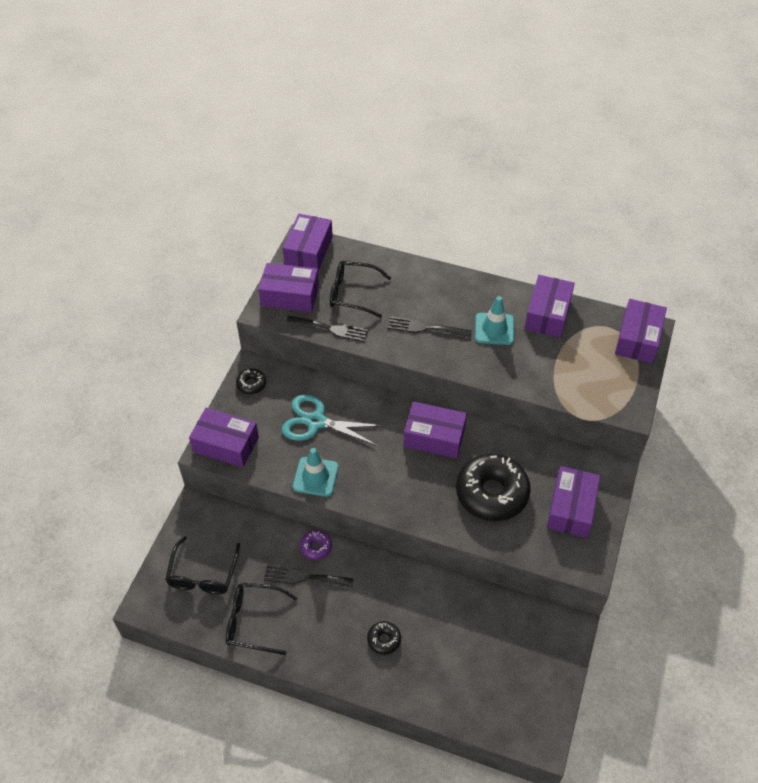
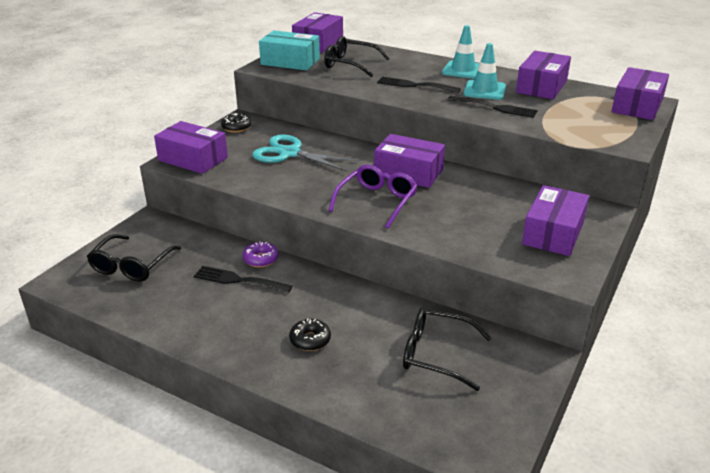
camera: 10 degrees right, 20 degrees down
black glasses [226,583,297,655] -> black glasses moved to [403,308,492,391]
purple box [258,263,319,312] -> turquoise box [259,30,320,71]
black fork [286,316,369,342] -> black fork moved to [448,96,538,118]
turquoise traffic cone [293,448,339,497] -> turquoise traffic cone moved to [442,25,480,79]
black donut [456,454,531,521] -> none
none -> purple glasses [328,164,418,229]

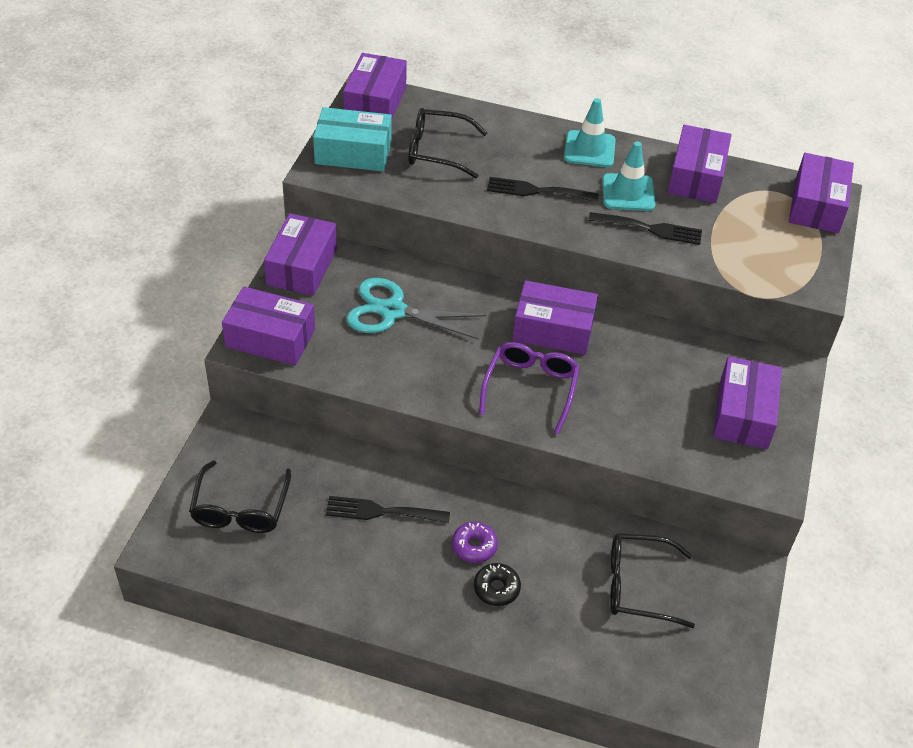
camera: 15 degrees left, 15 degrees up
black donut [221,113,251,133] -> purple box [264,213,337,296]
purple donut [243,241,279,267] -> purple donut moved to [452,522,498,563]

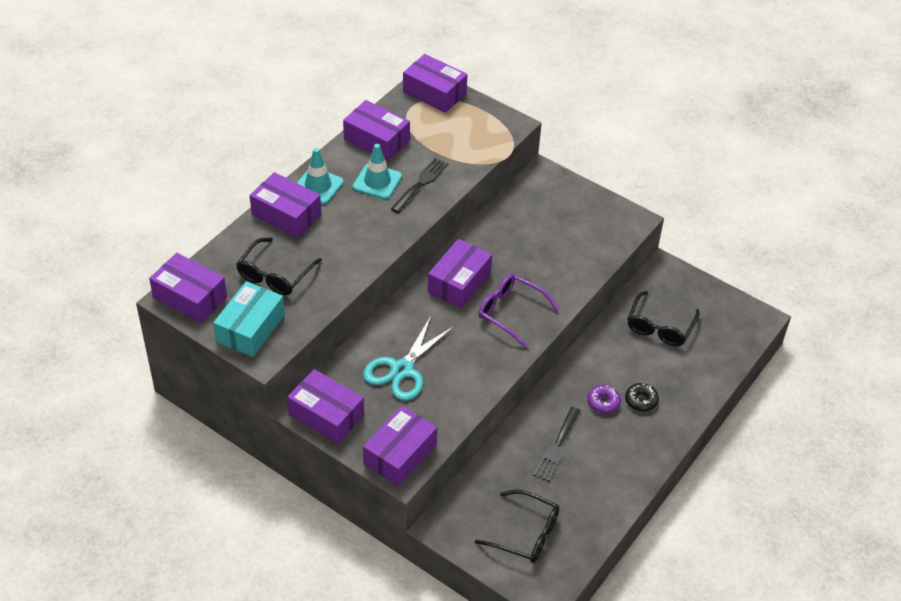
camera: 70 degrees left, 0 degrees up
black fork [487,177,598,202] -> none
purple box [713,356,782,449] -> purple box moved to [250,172,321,238]

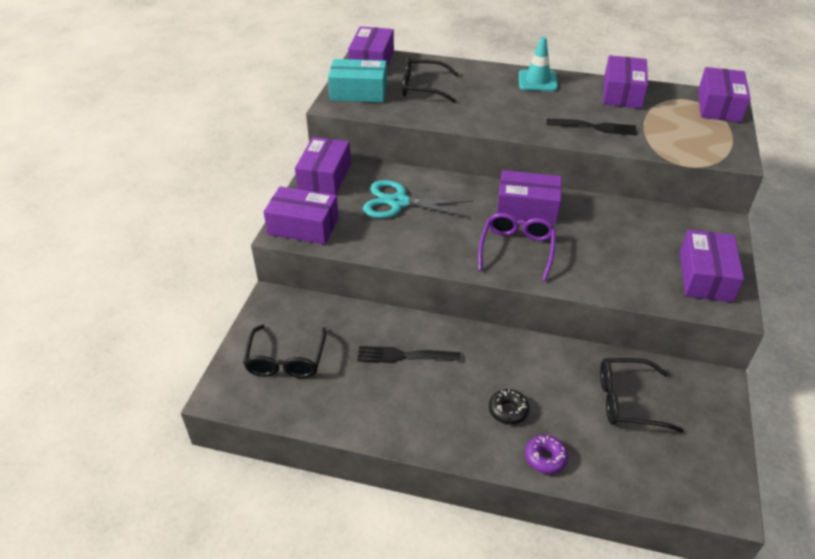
camera: 70 degrees right, 5 degrees down
purple box [250,172,321,238] -> purple box moved to [680,230,744,302]
turquoise traffic cone [353,144,402,199] -> none
purple donut [587,385,621,414] -> purple donut moved to [525,435,568,474]

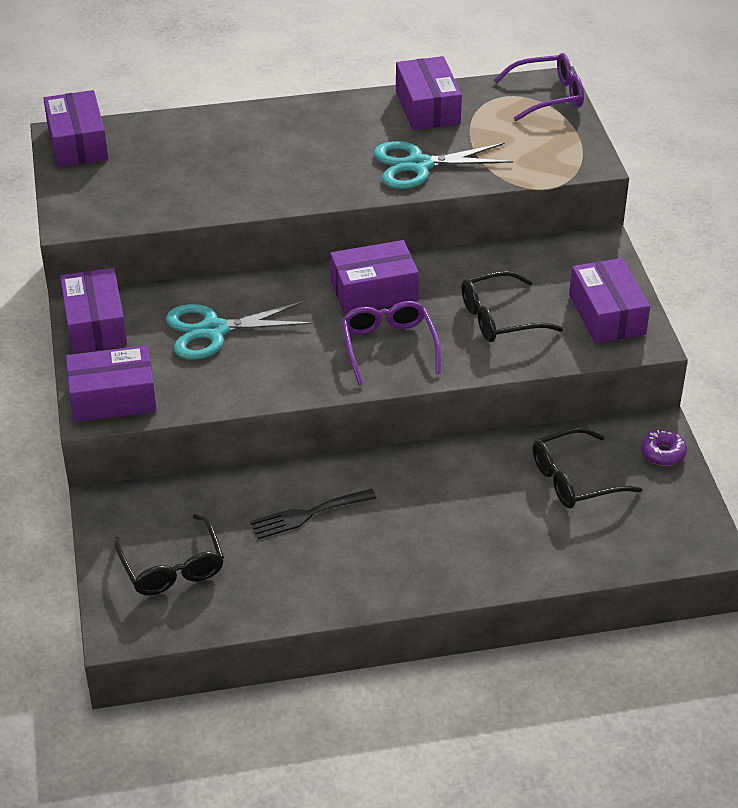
camera: 25 degrees left, 0 degrees up
turquoise box [328,59,387,103] -> none
black glasses [402,57,459,103] -> black glasses moved to [461,271,563,342]
black donut [489,389,530,424] -> none
turquoise traffic cone [519,37,558,91] -> none
purple donut [525,435,568,474] -> purple donut moved to [641,430,687,466]
black fork [547,119,637,136] -> turquoise scissors [374,141,513,189]
purple box [698,67,751,122] -> purple glasses [494,53,584,121]

